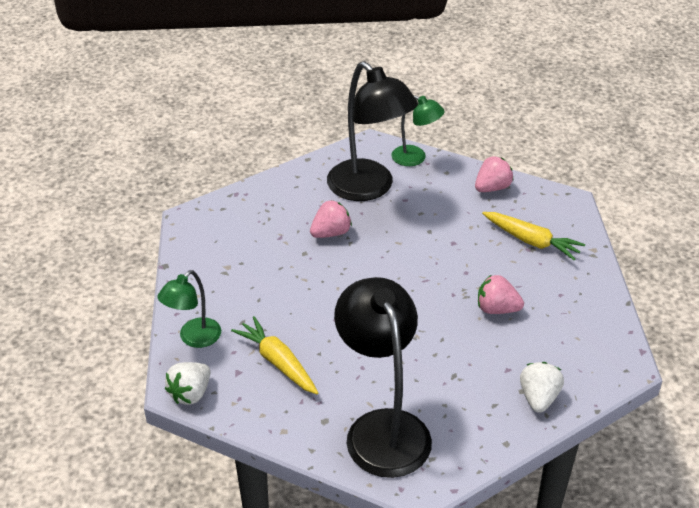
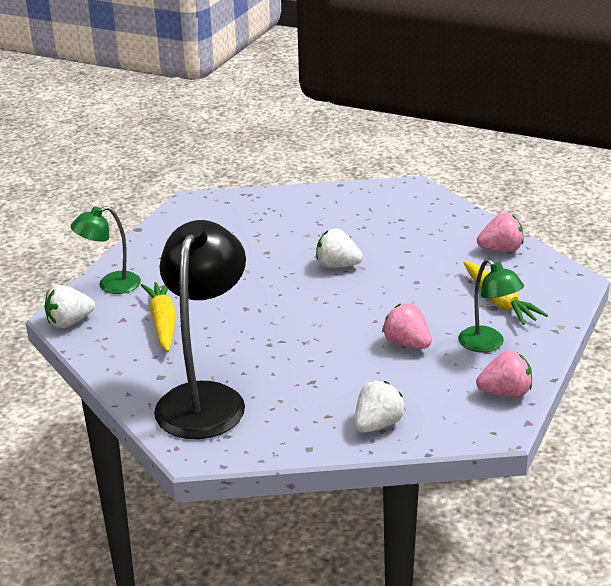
camera: 30 degrees right, 10 degrees down
pink strawberry [310,200,352,238] -> pink strawberry moved to [476,350,532,397]
black lamp [327,61,418,201] -> none
green lamp [391,95,445,166] -> green lamp moved to [458,259,524,352]
none -> white strawberry [316,228,363,268]

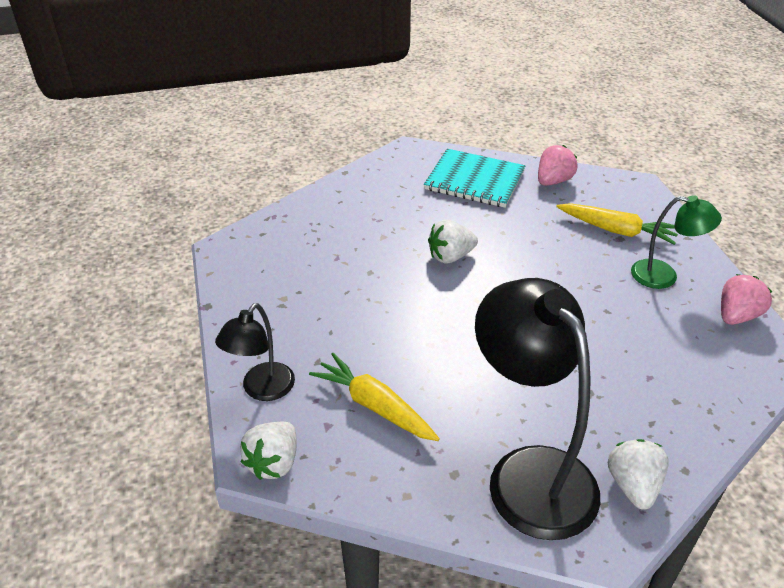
camera: 40 degrees left, 10 degrees up
green lamp [71,206,141,294] -> black lamp [215,303,295,401]
white strawberry [354,381,405,433] -> white strawberry moved to [608,439,669,510]
pink strawberry [382,303,432,349] -> none
none -> turquoise notebook [424,149,525,208]

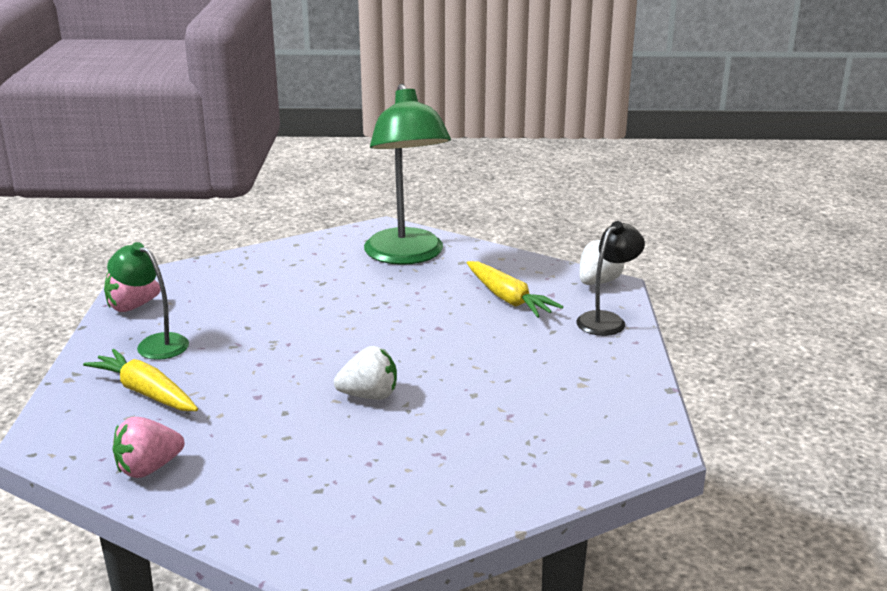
camera: 165 degrees left, 15 degrees down
turquoise notebook [424,149,525,208] -> none
black lamp [475,278,600,540] -> green lamp [364,84,451,265]
white strawberry [608,439,669,510] -> none

